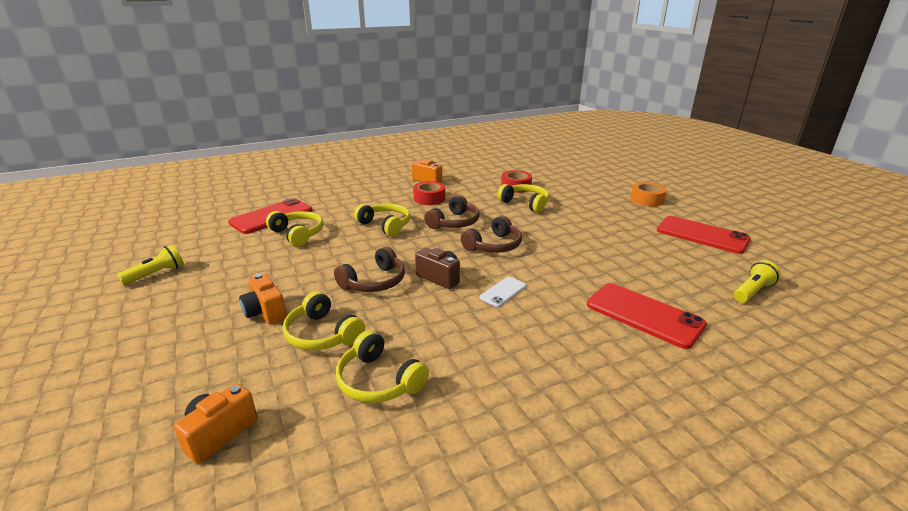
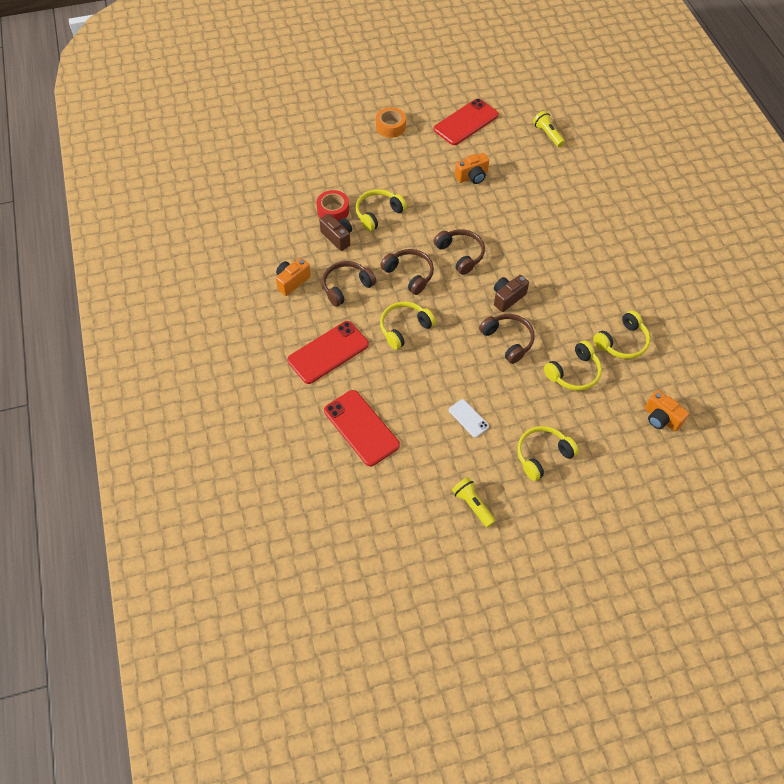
camera: 80 degrees left, 30 degrees up
orange camera [239,274,287,325] -> orange camera moved to [455,153,489,184]
yellow headphones [266,211,324,247] -> yellow headphones moved to [517,426,579,481]
red tape [413,181,445,205] -> brown headphones [322,261,377,307]
white phone [480,277,527,307] -> white phone moved to [449,399,489,438]
red phone [587,283,707,349] -> red phone moved to [287,321,369,384]
none -> brown camera [319,214,352,251]

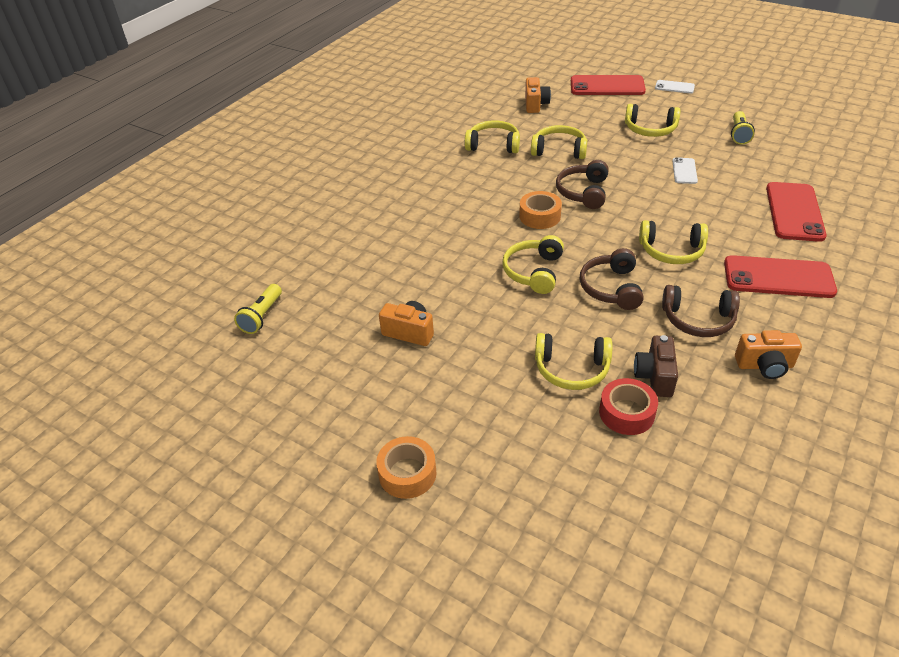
camera: 130 degrees left, 15 degrees down
red phone [434,99,499,145] -> red phone moved to [571,75,646,95]
brown headphones [434,229,485,275] -> yellow headphones [502,235,564,294]
brown camera [494,275,529,312] -> orange tape [519,191,562,229]
none -> white phone [655,80,695,94]

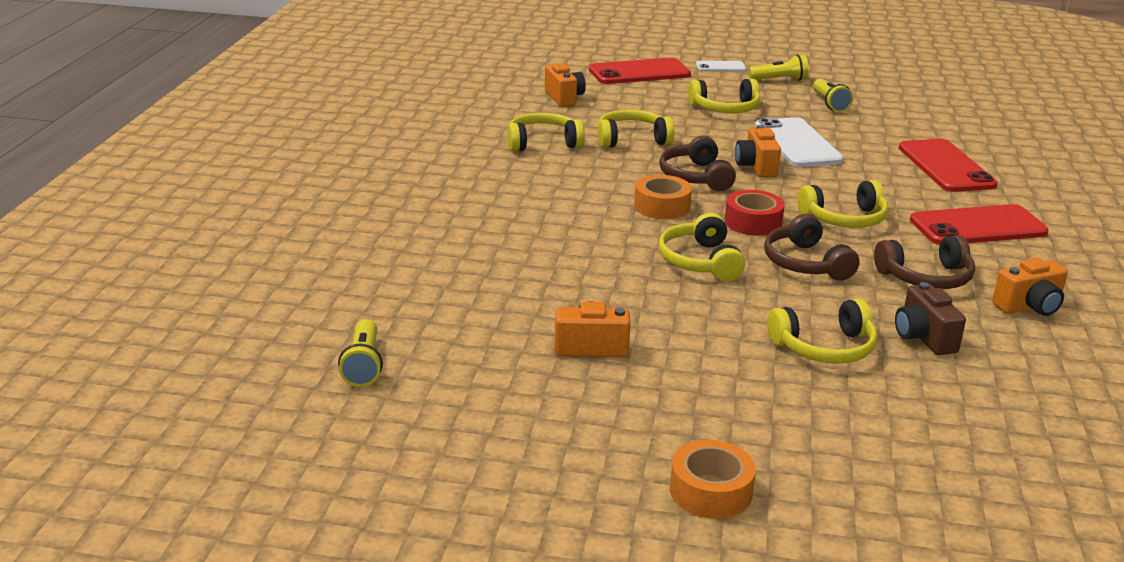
camera: 25 degrees left, 15 degrees down
red tape [599,378,658,435] -> red tape moved to [725,190,785,236]
white phone [672,157,698,184] -> white phone [755,117,844,167], size x1.95
none -> orange camera [735,125,781,177]
none -> yellow flashlight [748,54,809,81]

